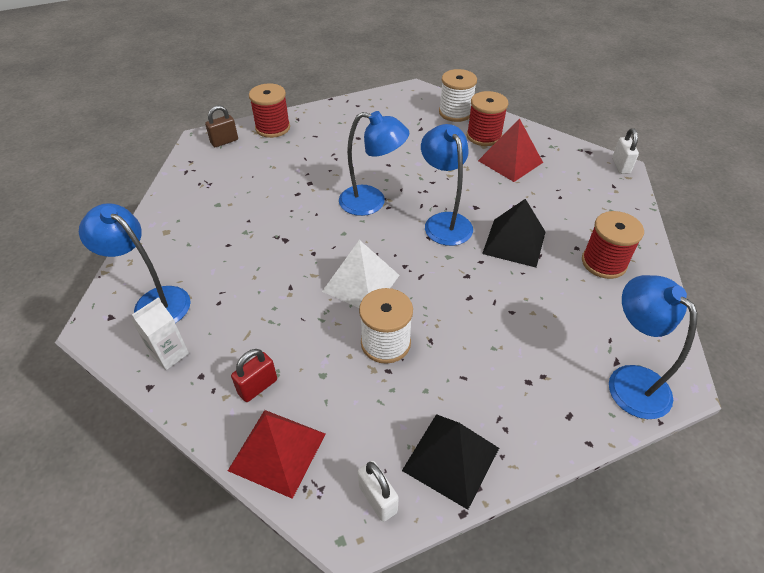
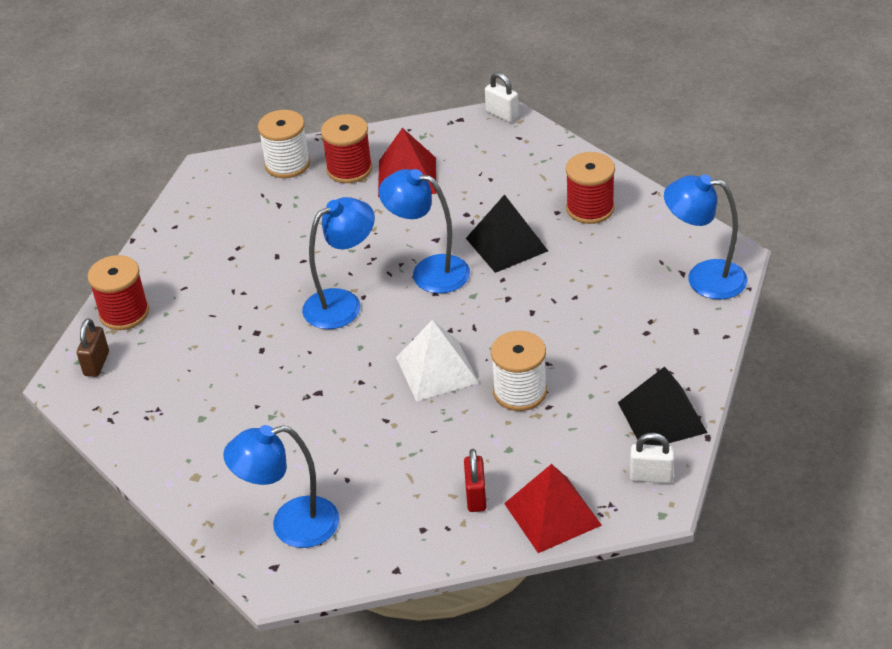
camera: 45 degrees left, 5 degrees down
white carton [131,297,189,370] -> none

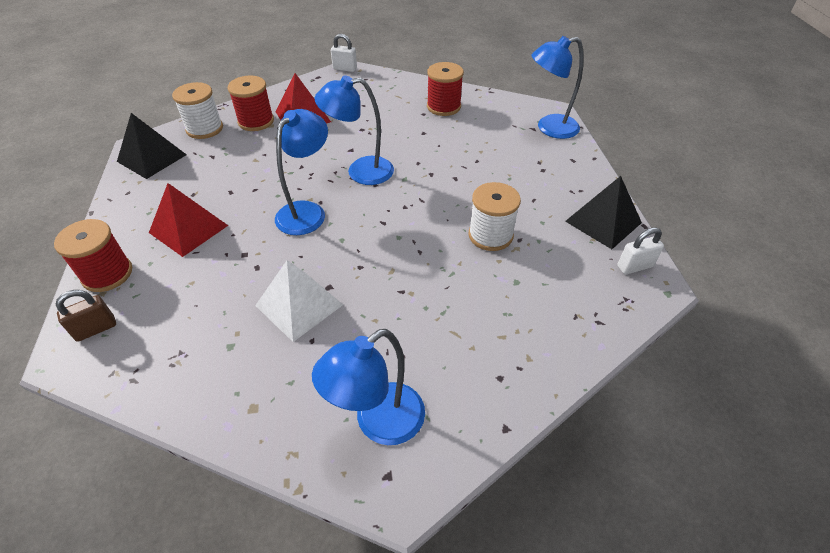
camera: 30 degrees left, 5 degrees up
brown padlock [77,318,109,377] -> brown padlock turned 75 degrees clockwise [56,290,116,342]
white pyramid [396,320,479,401] -> white pyramid moved to [255,260,343,342]
red padlock [464,449,487,512] -> none
black pyramid [466,194,548,273] -> black pyramid moved to [117,113,187,179]
red pyramid [504,464,602,553] -> red pyramid moved to [149,183,228,257]

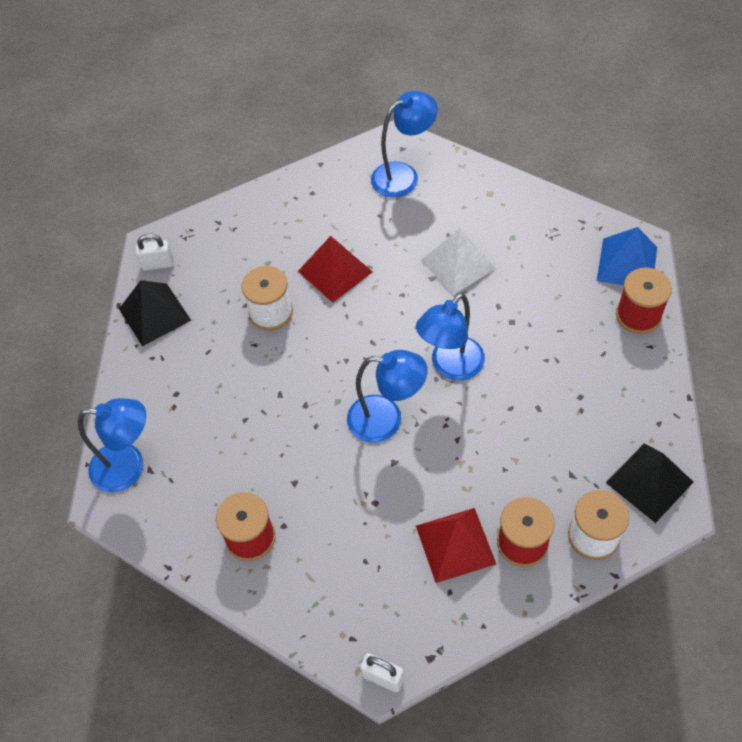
camera: 165 degrees left, 10 degrees up
brown padlock [56,290,116,342] -> blue pyramid [597,227,657,285]
red pyramid [149,183,228,257] -> red pyramid moved to [298,236,372,303]

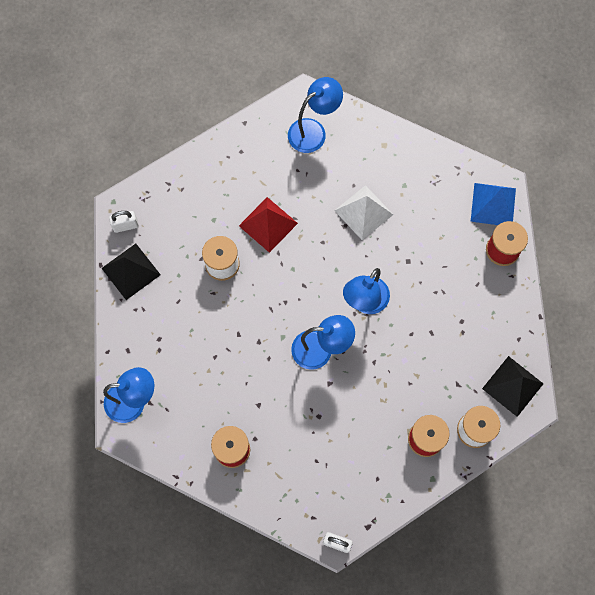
camera: 10 degrees left, 15 degrees up
red pyramid [416,508,496,583] -> none

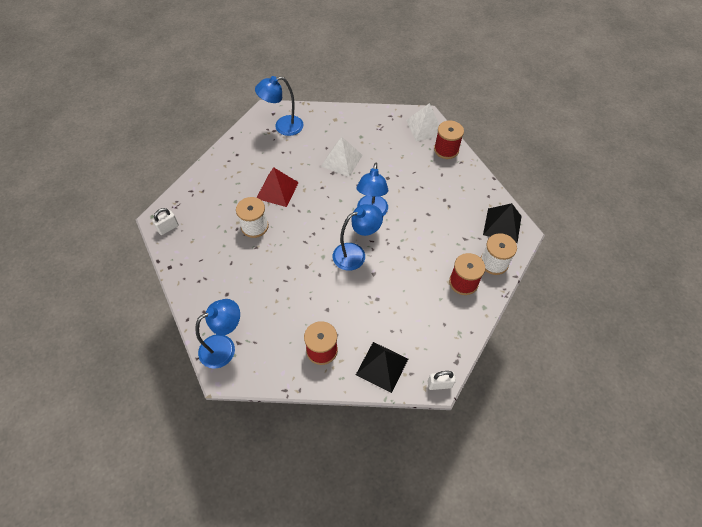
camera: 25 degrees left, 15 degrees down
black pyramid [102,244,161,300] -> black pyramid moved to [356,342,408,393]
blue lamp [288,77,343,153] -> blue lamp turned 135 degrees counterclockwise [255,76,303,136]
blue pyramid [471,183,516,225] -> white pyramid [406,103,440,142]

